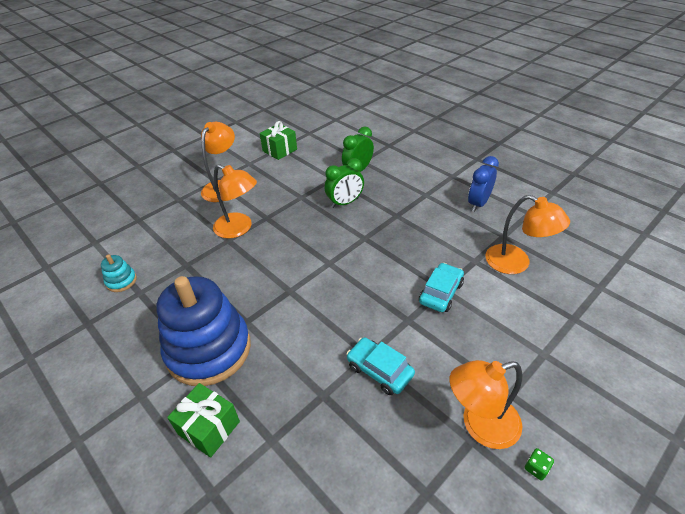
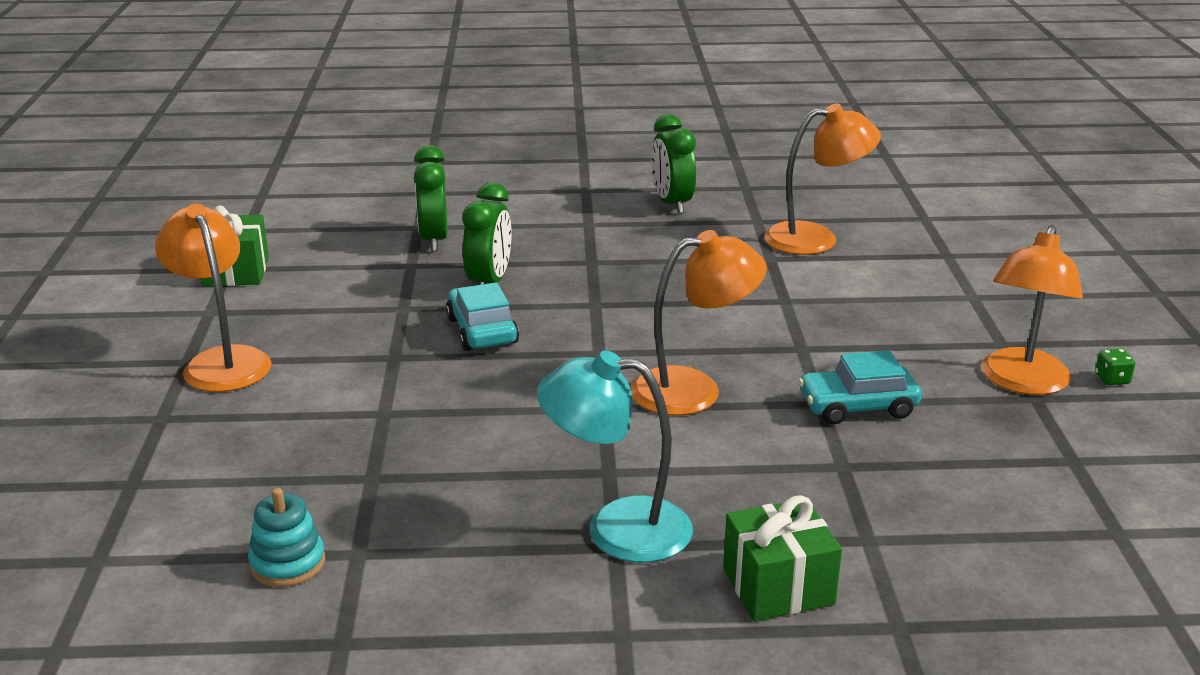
camera: 50 degrees left, 15 degrees down
blue stacking toy [156,276,251,386] -> turquoise lamp [537,351,693,563]
orange lamp [213,164,257,239] -> orange lamp moved to [631,230,767,416]
turquoise car [419,263,464,312] -> turquoise car moved to [446,282,519,351]
blue clock [468,156,499,212] -> green clock [652,114,696,214]

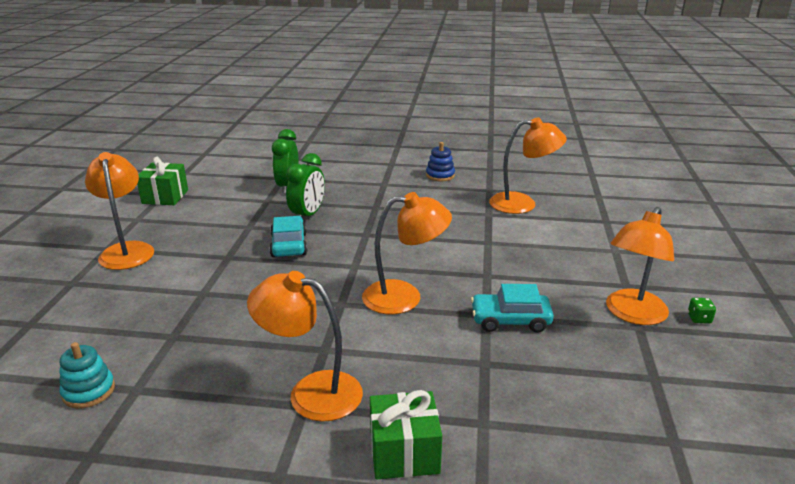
camera: 10 degrees right, 0 degrees up
turquoise lamp [537,351,693,563] -> orange lamp [247,271,363,422]
green clock [652,114,696,214] -> blue stacking toy [426,142,455,182]

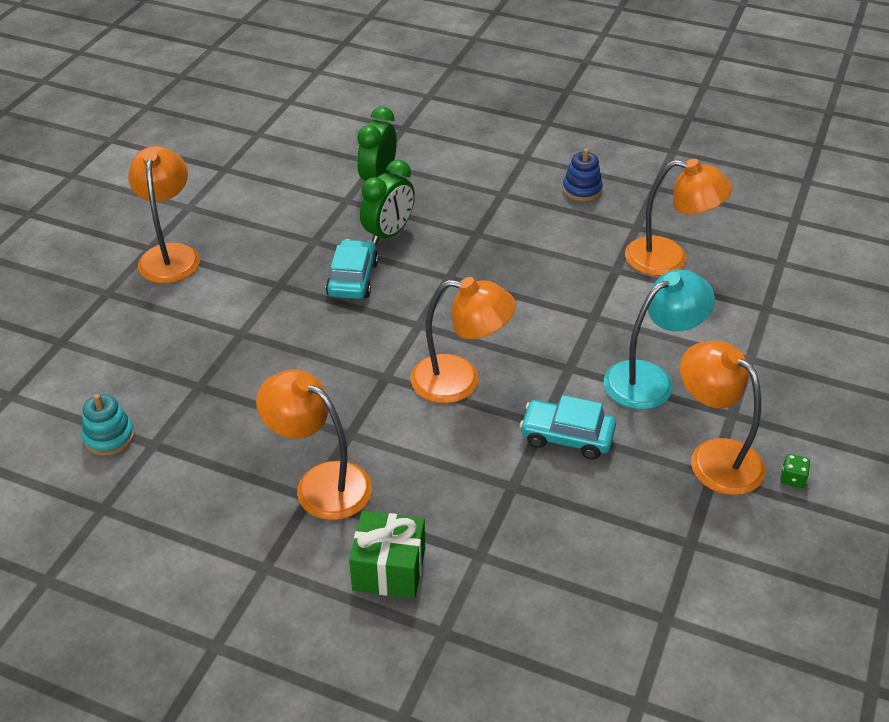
camera: 15 degrees right, 15 degrees up
green gift [137,157,188,205] -> none
orange lamp [606,207,674,325] -> orange lamp turned 90 degrees clockwise [680,341,766,495]
none -> turquoise lamp [604,269,715,410]

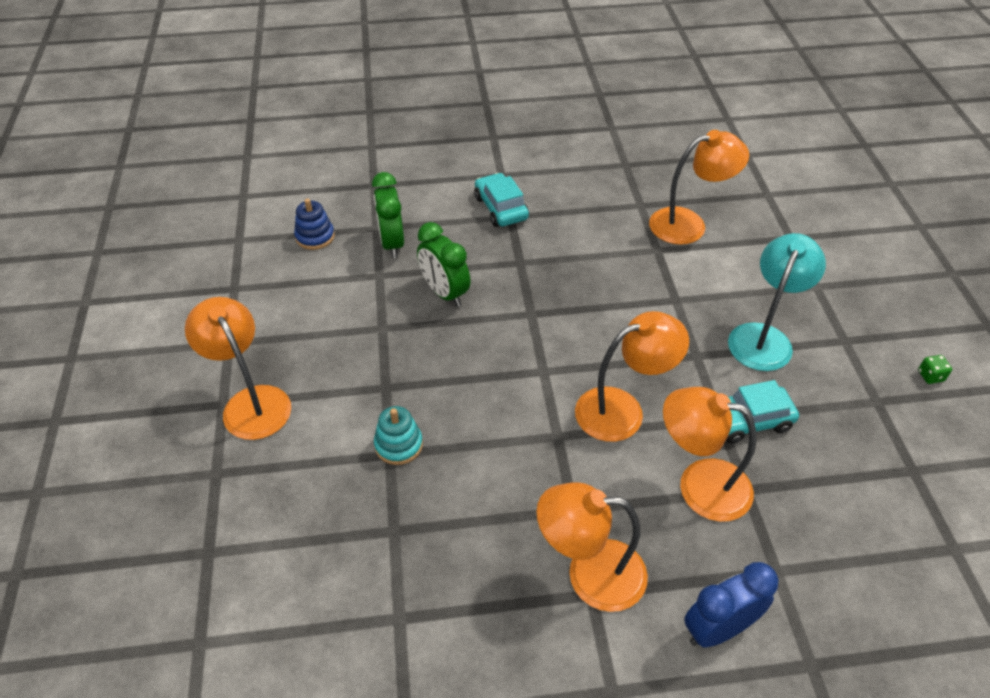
camera: 30 degrees left, 5 degrees up
turquoise stacking toy [82,394,135,456] -> turquoise stacking toy moved to [374,406,423,465]
turquoise car [326,239,379,299] -> turquoise car moved to [474,173,529,227]
green gift [349,511,425,599] -> blue clock [684,562,779,647]
green clock [360,160,415,245] -> green clock turned 135 degrees clockwise [417,222,471,307]
blue stacking toy [563,148,603,201] -> blue stacking toy moved to [294,198,335,250]
orange lamp [680,341,766,495] -> orange lamp moved to [663,387,756,522]

